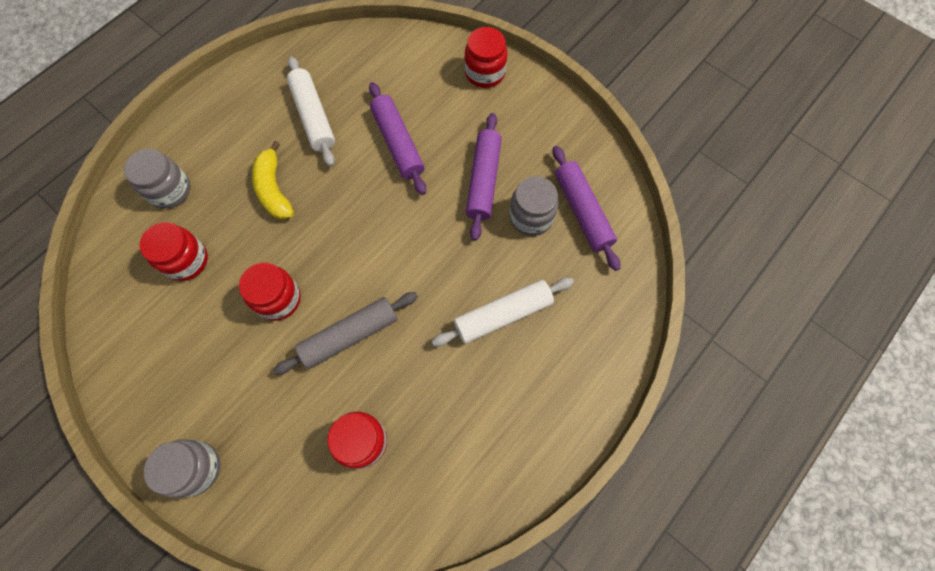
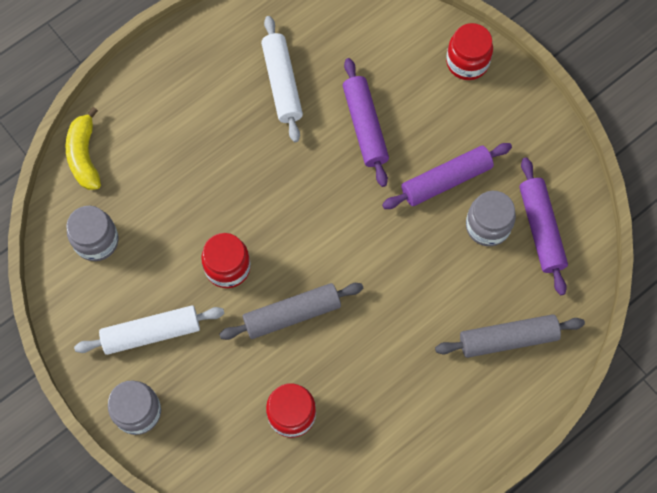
camera: 10 degrees right, 0 degrees up
grey jar [124,149,191,209] -> grey jar moved to [67,206,119,261]
red jar [139,222,208,281] -> none
yellow banana [252,141,294,220] -> yellow banana moved to [66,107,101,190]
white rolling pin [432,278,574,347] -> white rolling pin moved to [74,305,225,355]
purple rolling pin [466,113,502,241] -> purple rolling pin turned 45 degrees clockwise [382,143,512,209]
none -> grey rolling pin [435,314,585,358]

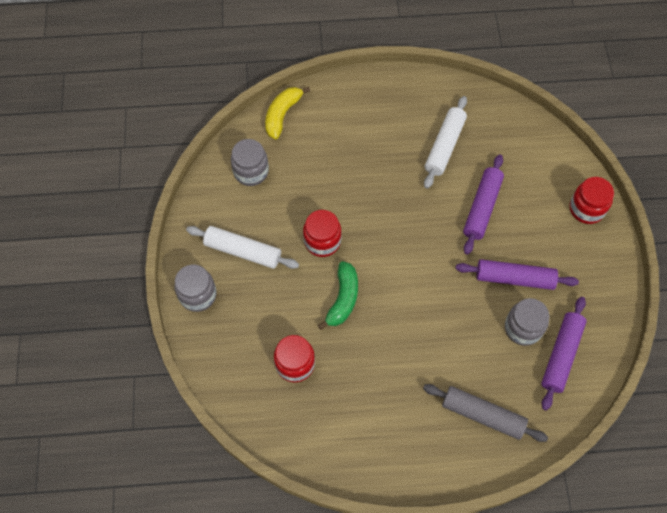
camera: 35 degrees right, 5 degrees down
grey rolling pin [219,283,363,340] -> green banana [318,261,358,330]

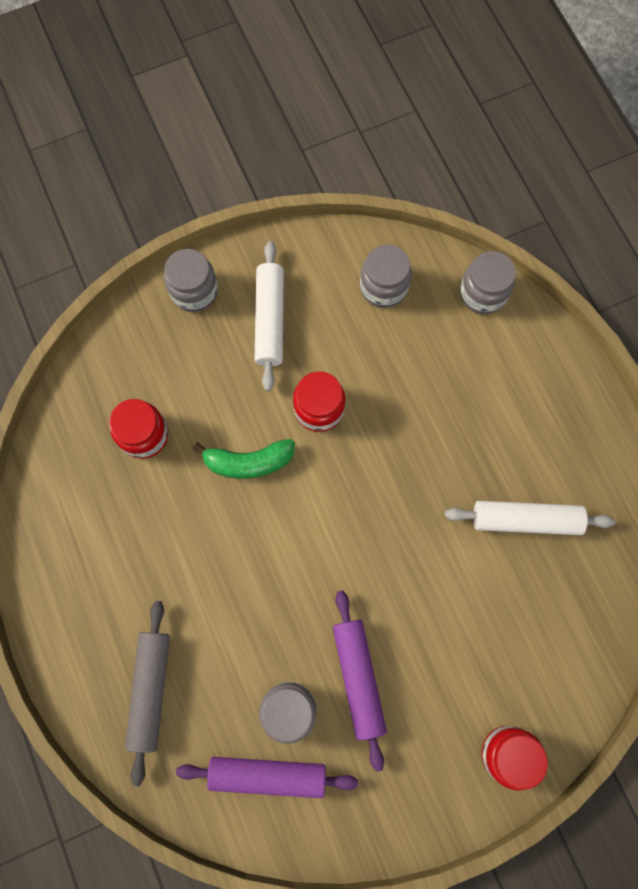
camera: 70 degrees right, 10 degrees up
yellow banana [265,87,310,139] -> grey jar [460,251,516,314]
purple rolling pin [463,154,504,254] -> none

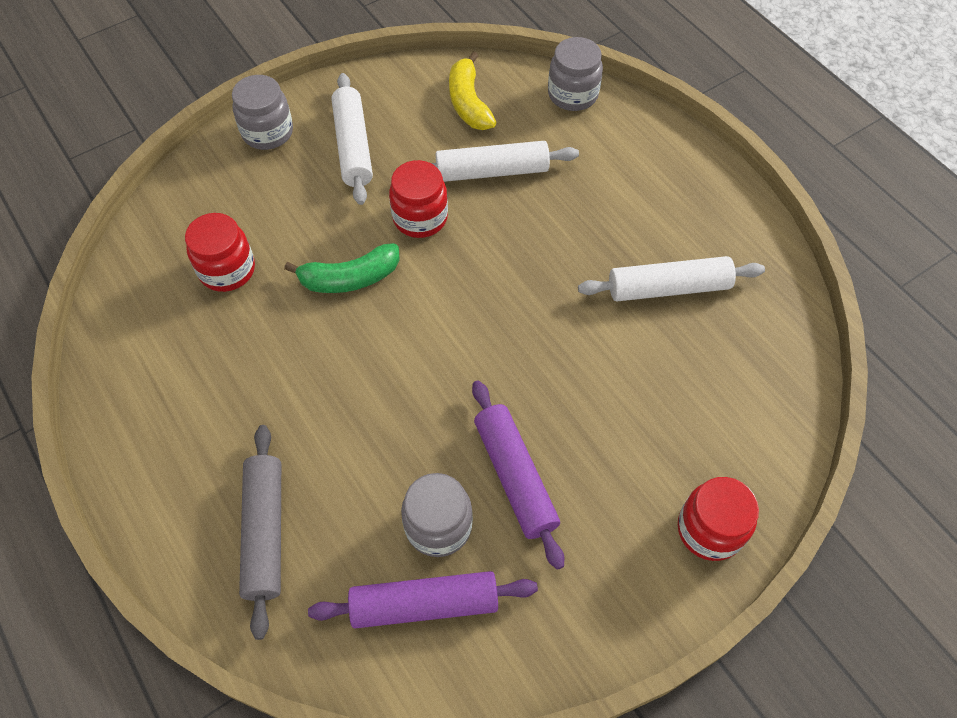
camera: 10 degrees left, 15 degrees down
grey jar [360,244,412,308] -> yellow banana [449,51,496,130]
none -> white rolling pin [431,141,579,182]

